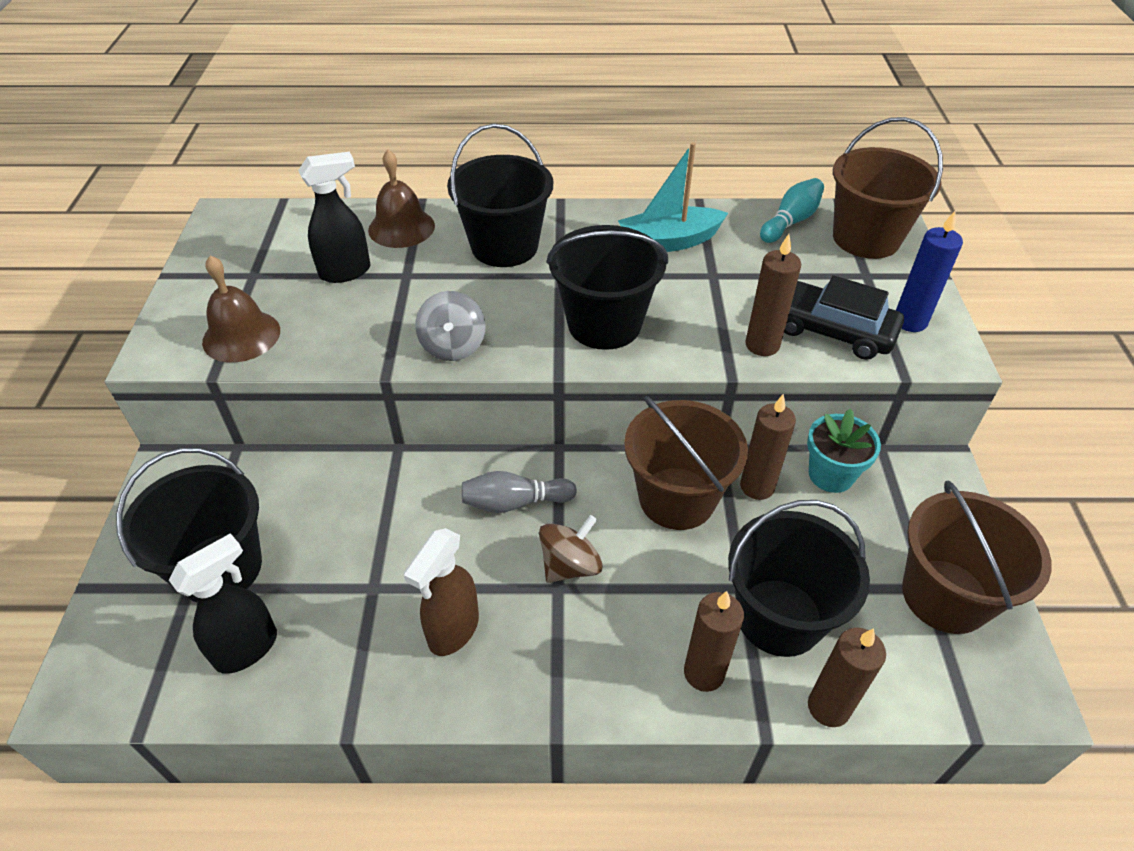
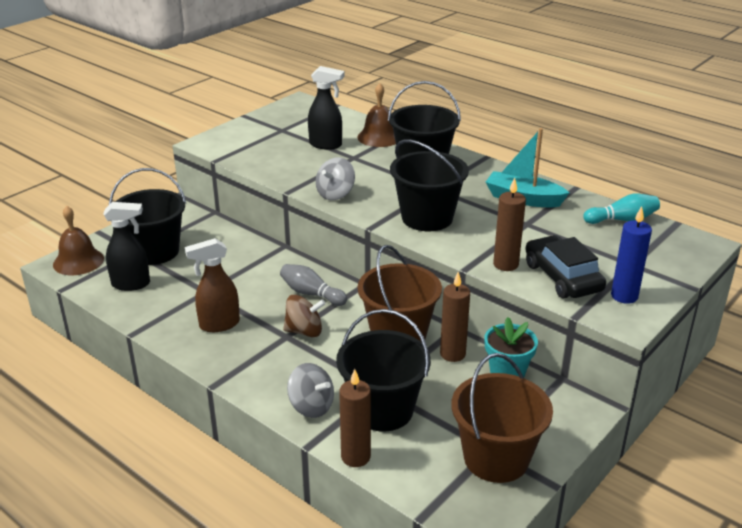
camera: 40 degrees right, 15 degrees down
brown bell [202,255,280,362] -> brown bell moved to [53,206,104,275]
brown candle [684,591,744,692] -> grey spinning top [287,363,334,418]
brown bucket [833,117,943,259] -> none

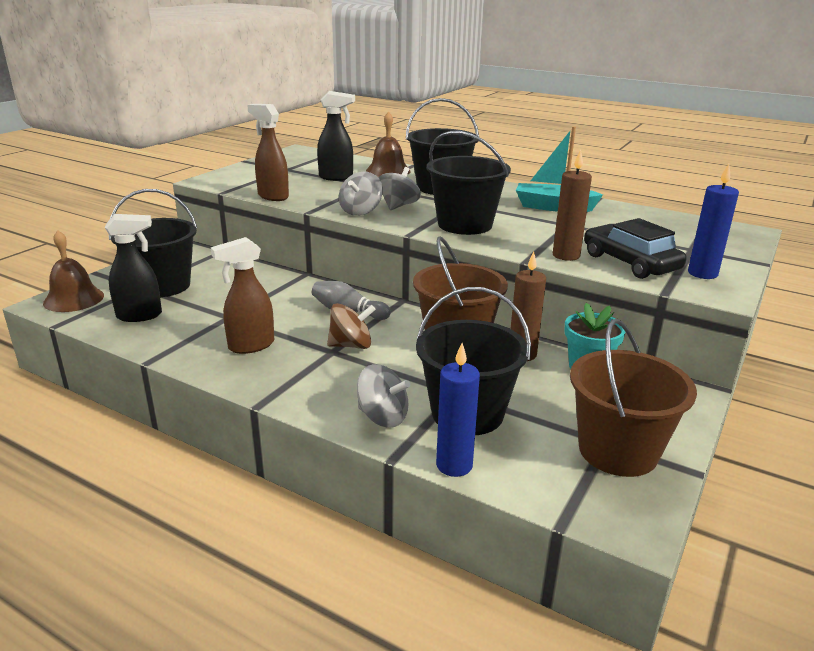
camera: 10 degrees left, 5 degrees down
brown candle [339,369,371,467] -> blue candle [436,343,480,477]
turquoise bowling pin [583,193,660,224] -> none
none -> brown spray bottle [247,104,289,201]
none -> grey spinning top [378,167,421,210]

